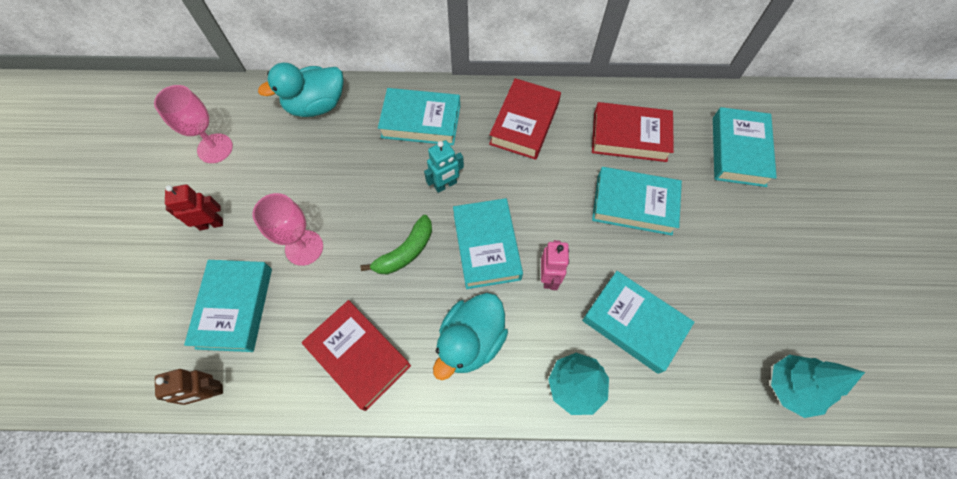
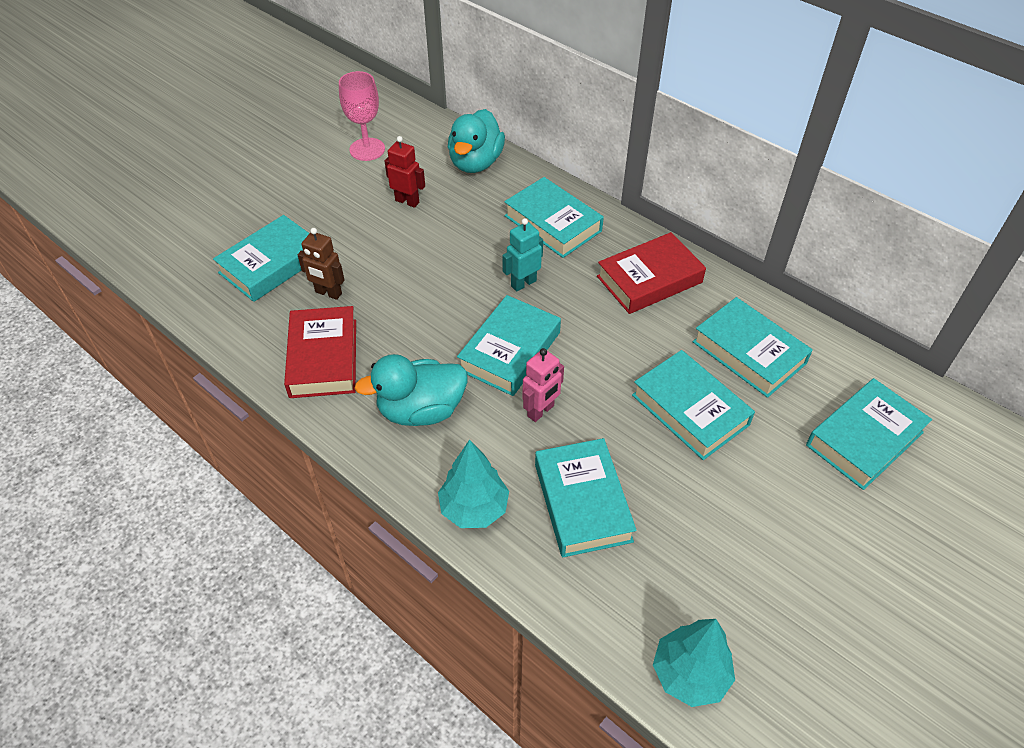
camera: 40 degrees right, 15 degrees down
brown robot [155,369,223,405] -> brown robot moved to [298,228,344,300]
red robot [165,184,223,231] -> red robot moved to [385,136,425,208]
pink goblet [252,193,323,266] -> none
turquoise duck [258,63,343,117] -> turquoise duck turned 90 degrees counterclockwise [448,109,505,173]
green banana [361,215,432,274] -> none
turquoise robot [424,140,464,193] -> turquoise robot turned 135 degrees clockwise [502,218,543,292]
red book [592,102,674,162] -> turquoise book [693,297,813,398]

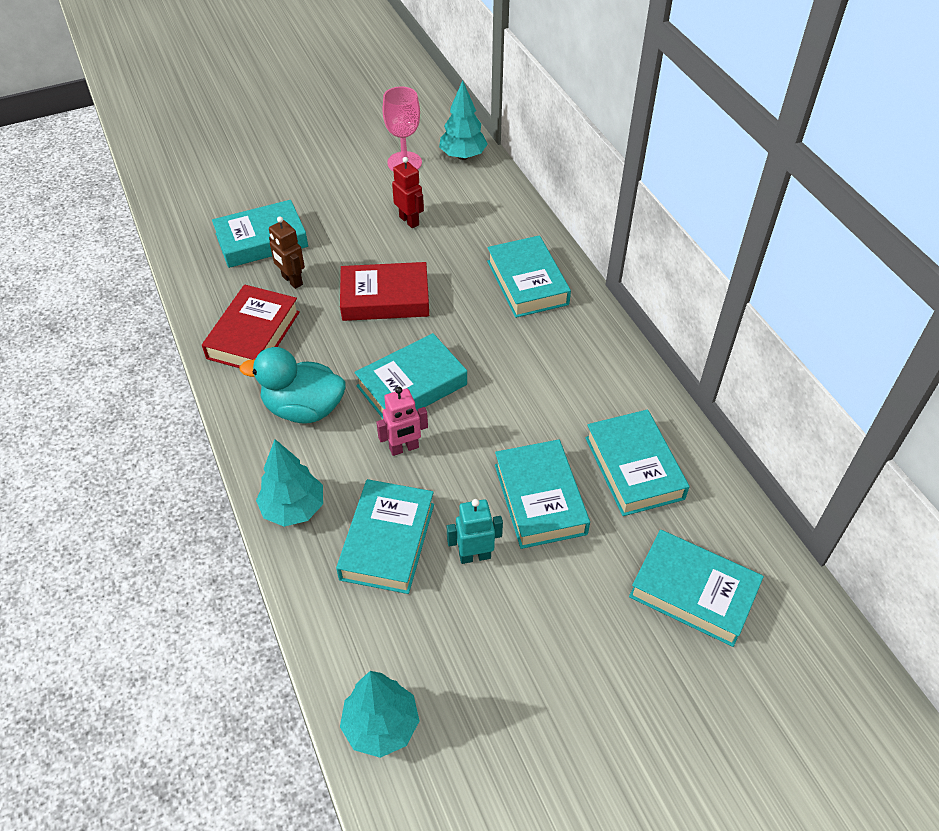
camera: 25 degrees right, 0 degrees up
turquoise duck [448,109,505,173] -> none
turquoise robot [502,218,543,292] -> turquoise robot moved to [447,499,503,564]
red book [597,232,706,314] -> red book moved to [340,262,429,321]
turquoise book [806,378,932,490] -> turquoise book turned 45 degrees clockwise [629,530,764,647]
none -> turquoise tree [439,80,488,160]

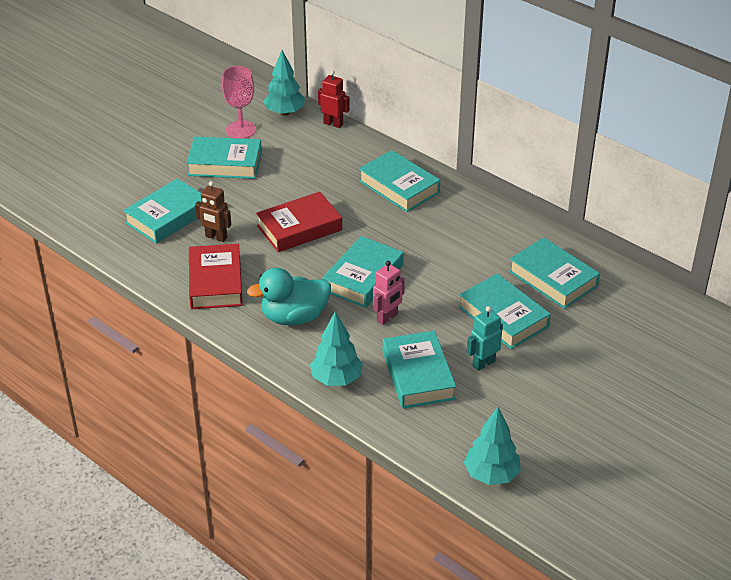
camera: 25 degrees left, 10 degrees down
red robot [392,157,424,228] -> red robot moved to [318,70,350,128]
turquoise book [629,530,764,647] -> turquoise book moved to [187,137,262,179]

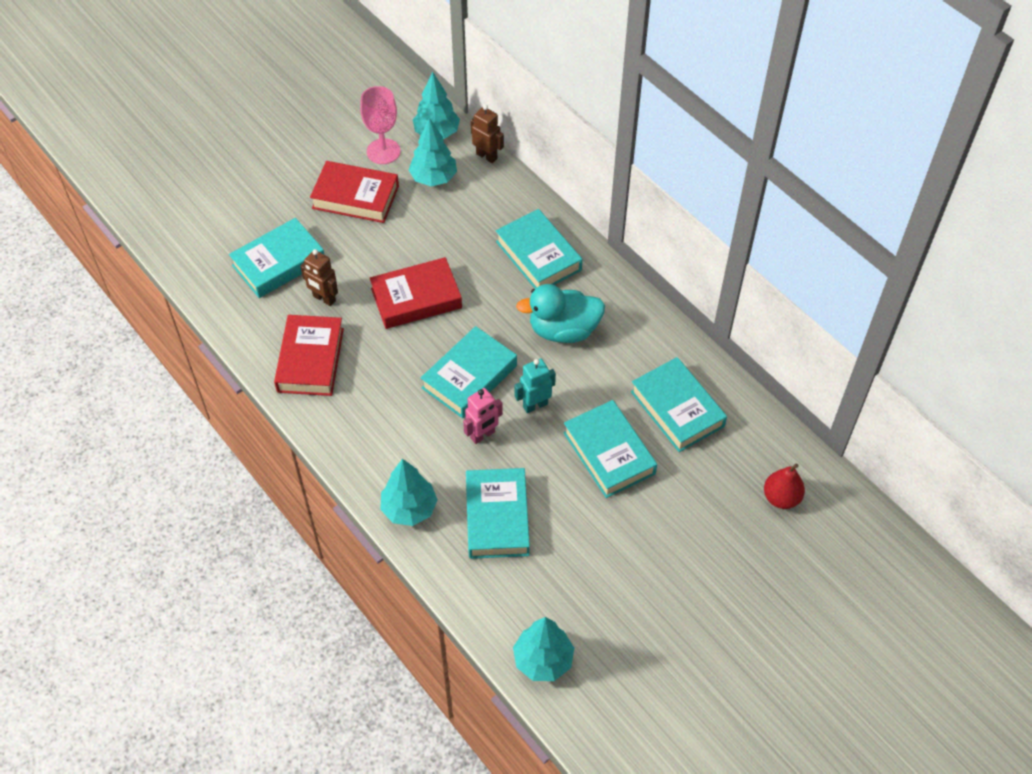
camera: 10 degrees right, 15 degrees up
turquoise book [187,137,262,179] -> red book [310,161,399,223]
turquoise duck [247,267,331,325] -> turquoise duck moved to [516,284,605,343]
red robot [318,70,350,128] -> brown robot [471,105,504,163]
turquoise robot [467,306,503,371] -> turquoise robot moved to [515,359,556,413]
none -> turquoise tree [409,118,457,186]
none -> red pear [764,463,805,509]

